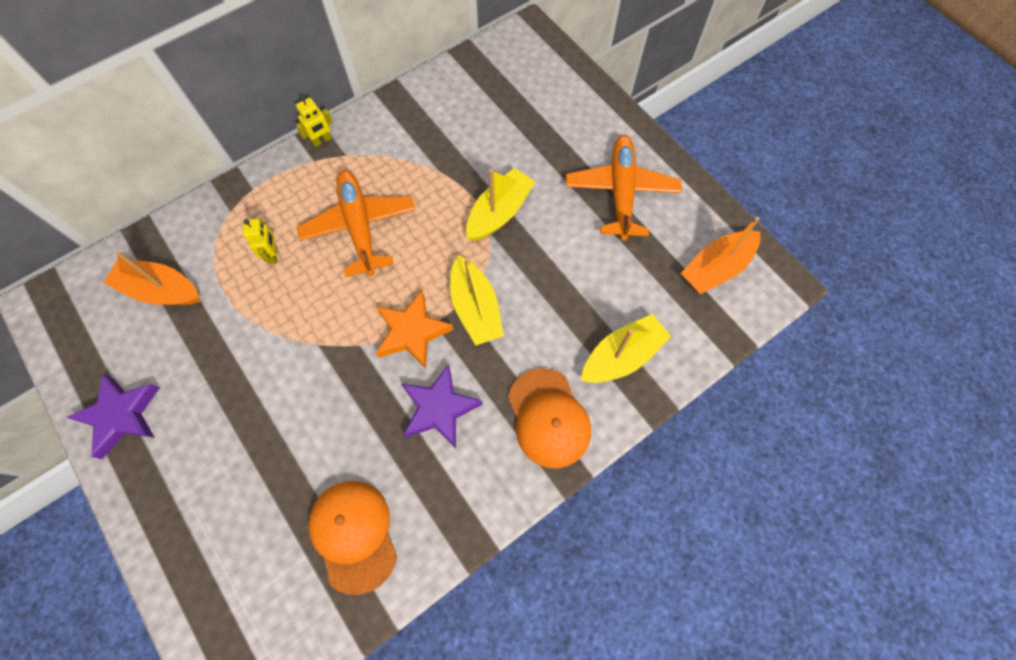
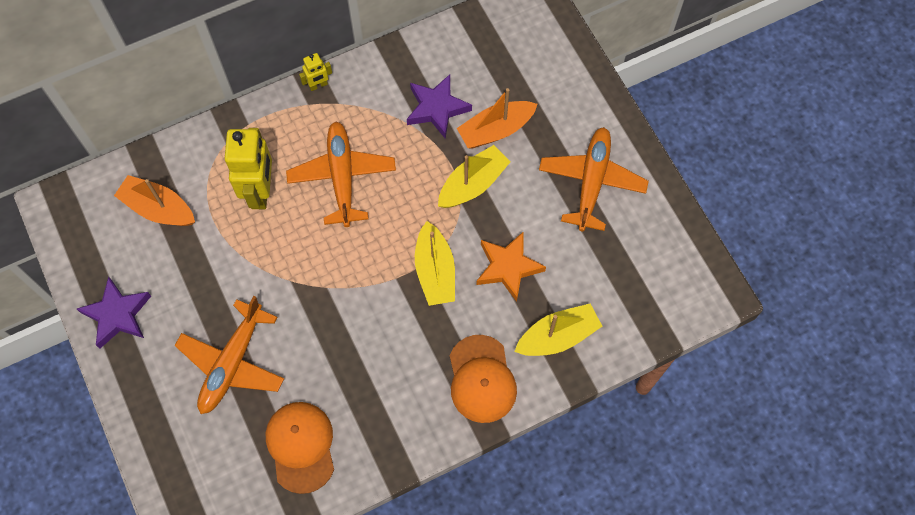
camera: 10 degrees right, 0 degrees up
yellow robot [243,219,277,264] -> yellow robot [225,128,272,209], size x2.10
orange star [376,290,454,369] -> orange star moved to [476,232,546,302]
purple star [401,364,483,448] -> purple star moved to [407,74,472,139]
orange boat [681,216,760,294] -> orange boat moved to [457,88,538,148]
none -> orange plane [174,296,284,414]

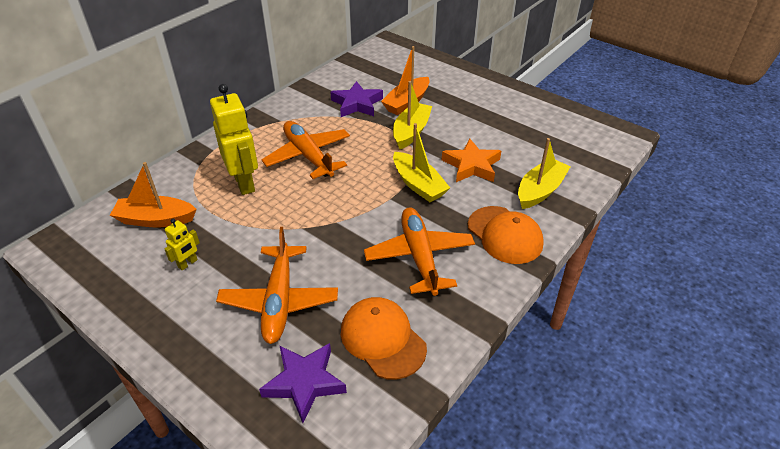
camera: 25 degrees left, 25 degrees down
purple star [77,276,151,349] -> purple star moved to [259,343,347,423]
yellow robot [299,53,332,91] -> yellow robot moved to [165,219,200,271]
orange plane [539,127,649,232] -> orange plane moved to [364,207,475,296]

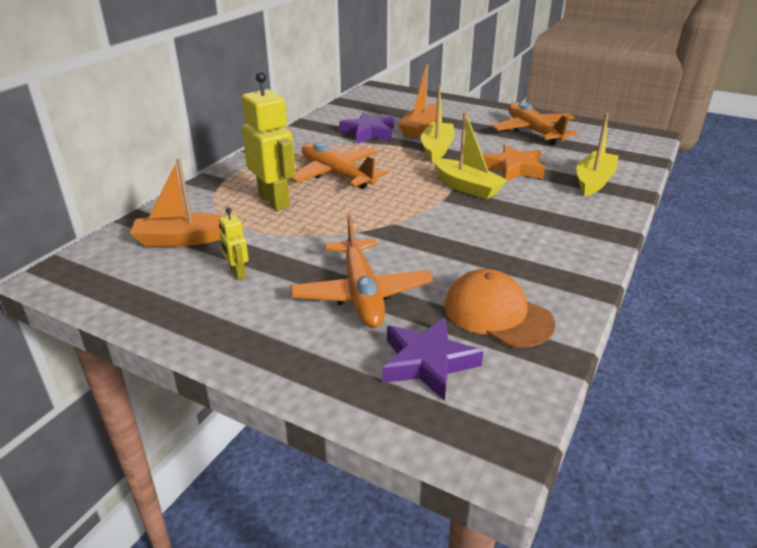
camera: 10 degrees left, 10 degrees down
yellow robot [165,219,200,271] -> yellow robot turned 120 degrees clockwise [219,208,249,280]
orange plane [364,207,475,296] -> orange plane moved to [492,102,578,145]
orange cap [468,206,544,264] -> none

